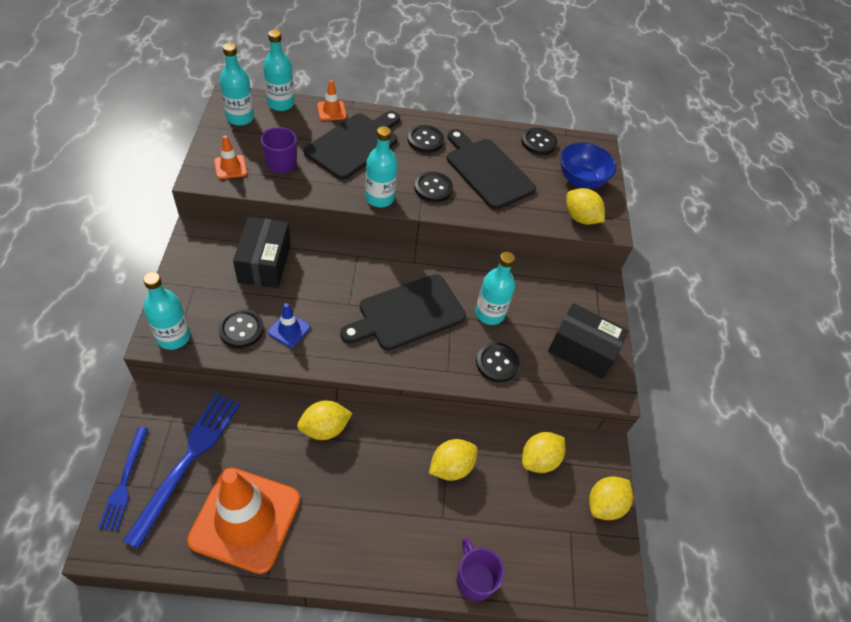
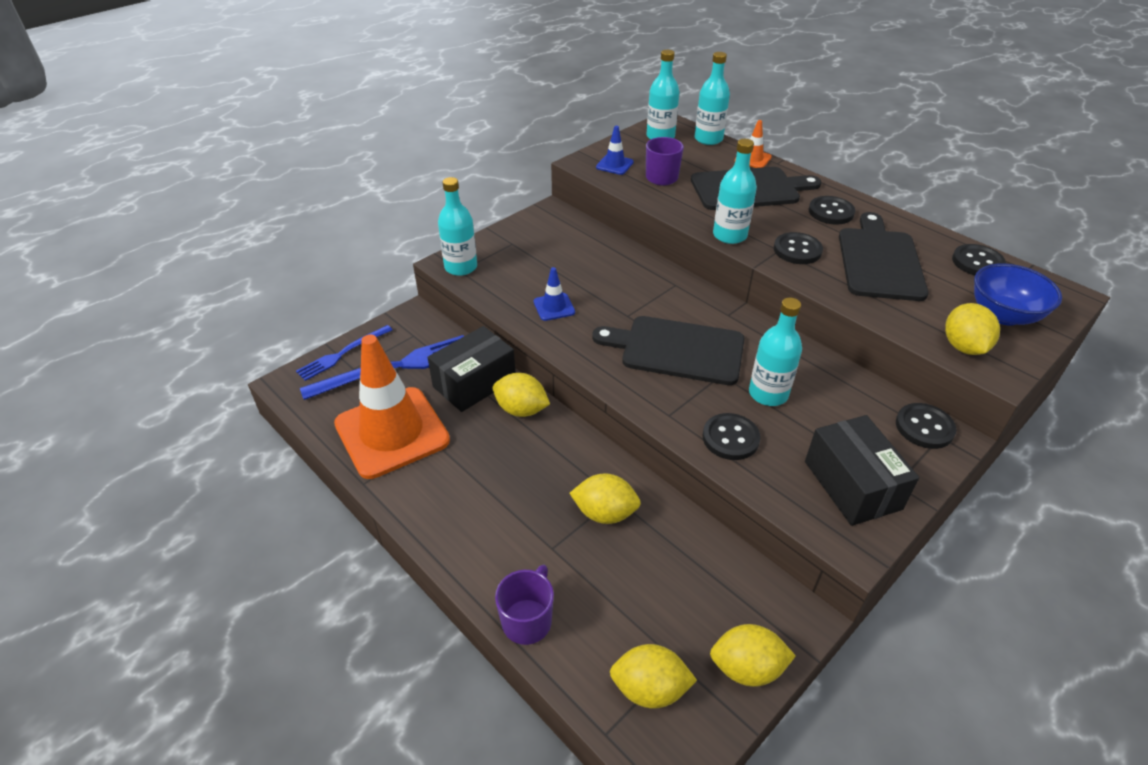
camera: 50 degrees right, 10 degrees down
orange traffic cone [214,135,247,179] -> blue traffic cone [596,126,634,175]
black button [218,309,264,348] -> black button moved to [896,403,957,449]
black box [233,217,291,288] -> black box moved to [428,326,515,412]
yellow lemon [522,432,565,473] -> yellow lemon moved to [610,644,697,709]

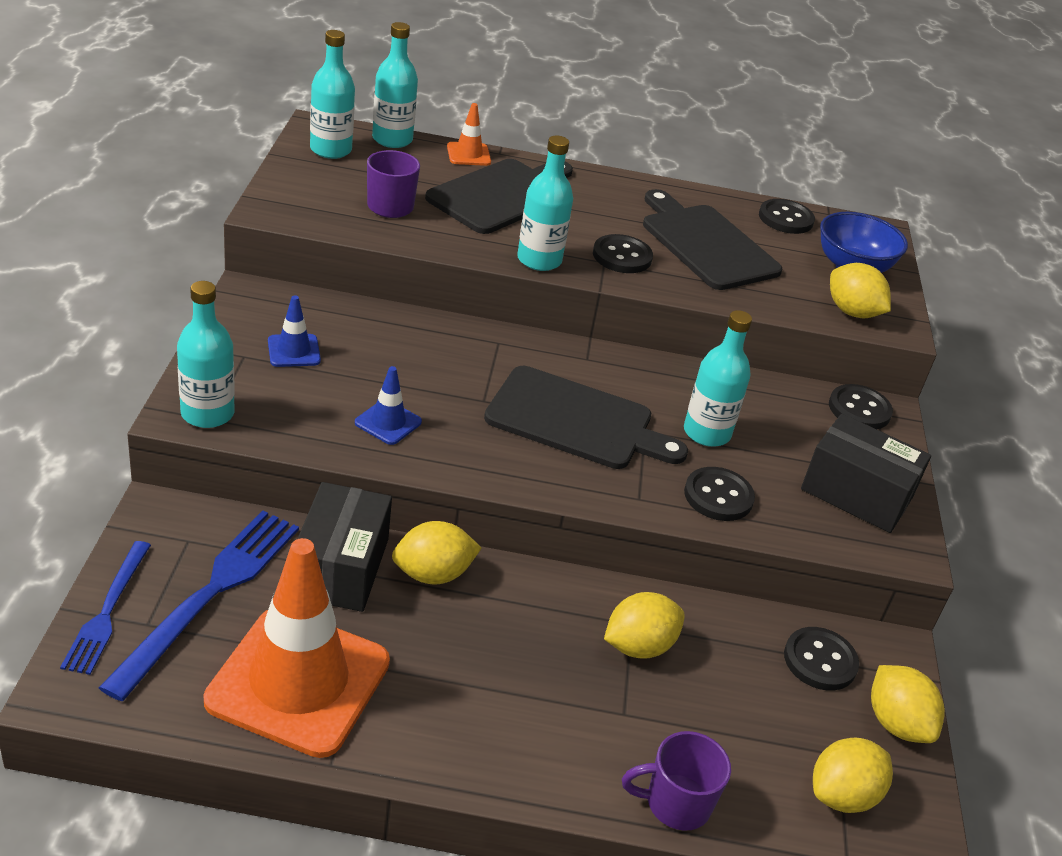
camera: 45 degrees left, 5 degrees down
purple mug [495,564,554,645] -> purple mug turned 75 degrees counterclockwise [622,731,731,831]
black cutting board [592,316,745,385] -> black cutting board turned 135 degrees counterclockwise [484,366,688,469]
blue traffic cone [596,126,634,175] -> blue traffic cone moved to [268,295,321,367]
yellow lemon [710,624,796,687] -> yellow lemon turned 75 degrees counterclockwise [871,665,945,743]
black button [808,196,855,225] -> black button moved to [784,627,859,690]

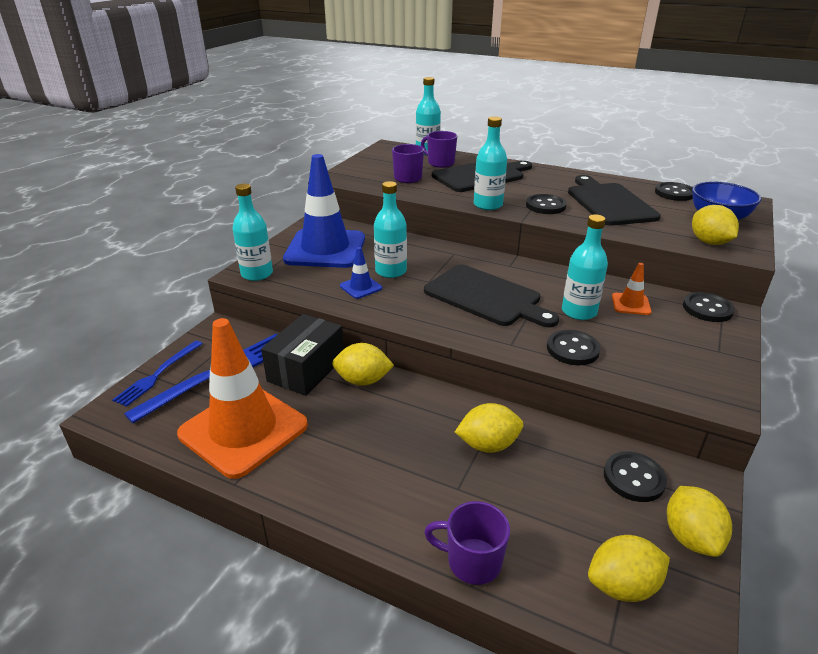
camera: 25 degrees right, 5 degrees down
blue traffic cone [268,295,321,367] -> blue traffic cone [283,154,365,268], size x2.41
turquoise bottle [310,30,355,159] -> turquoise bottle moved to [374,181,407,278]
orange traffic cone [447,103,491,166] -> orange traffic cone moved to [612,263,651,315]
black box [801,414,931,533] -> none
none -> purple mug [421,131,457,168]

